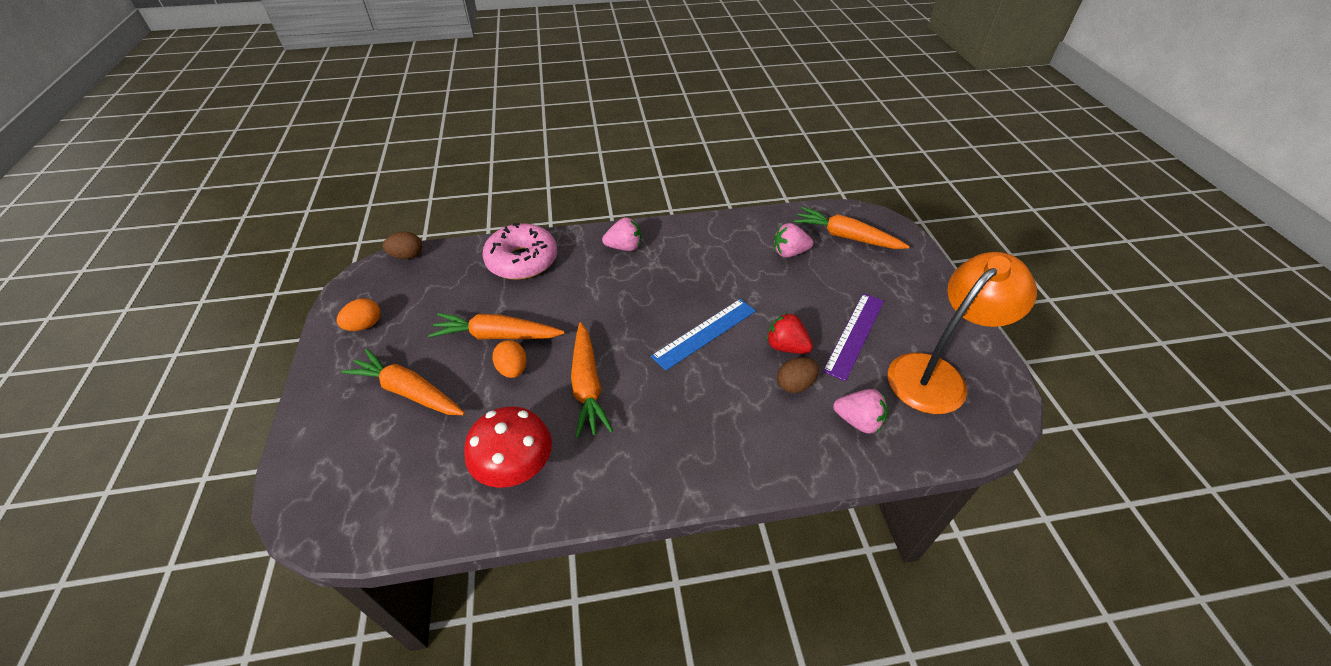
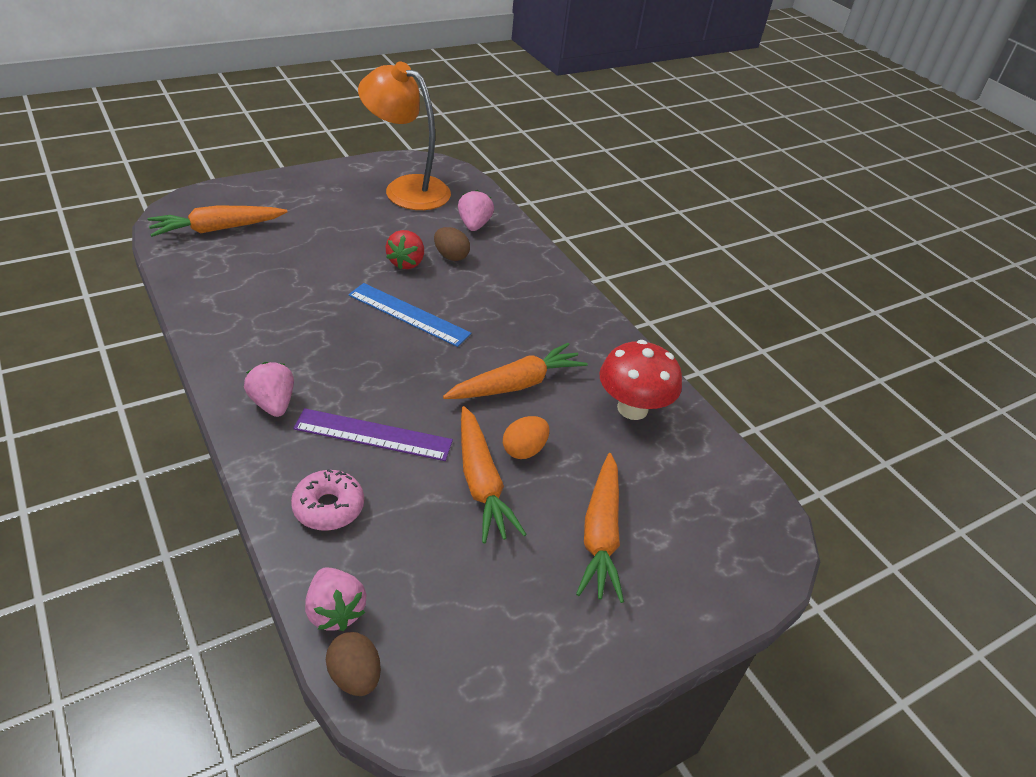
camera: 115 degrees left, 5 degrees down
orange egg [337,298,380,331] -> none
pink donut [482,223,557,280] -> pink donut [291,469,364,531], size x0.62
pink strawberry [774,223,813,258] -> pink strawberry moved to [305,567,366,631]
orange carrot [794,207,910,249] -> orange carrot turned 60 degrees clockwise [147,205,287,237]
purple ruler [823,293,884,381] -> purple ruler moved to [293,408,453,461]

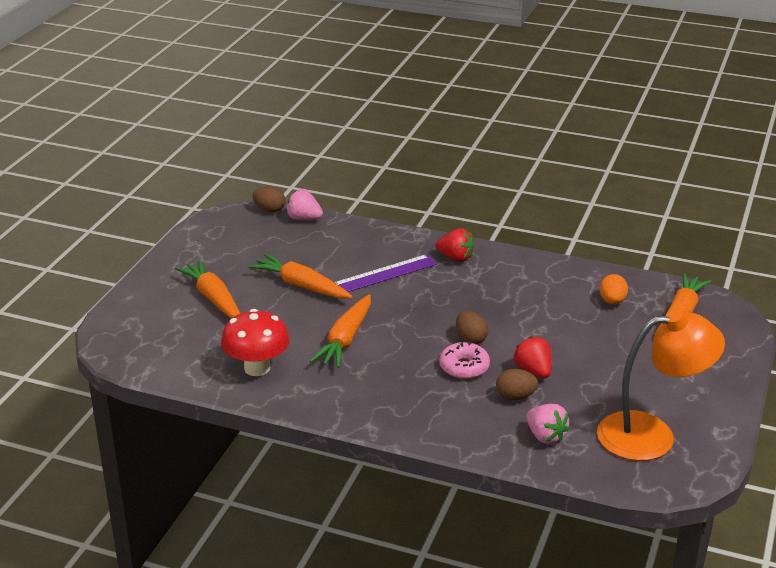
camera: 145 degrees right, 10 degrees down
pink strawberry [244,362,294,417] -> red strawberry [435,228,474,262]
pink donut [291,469,364,531] -> pink donut moved to [439,342,490,379]
blue ruler [348,283,471,347] -> brown egg [456,311,488,344]
orange egg [503,416,550,459] -> orange egg moved to [599,274,628,305]

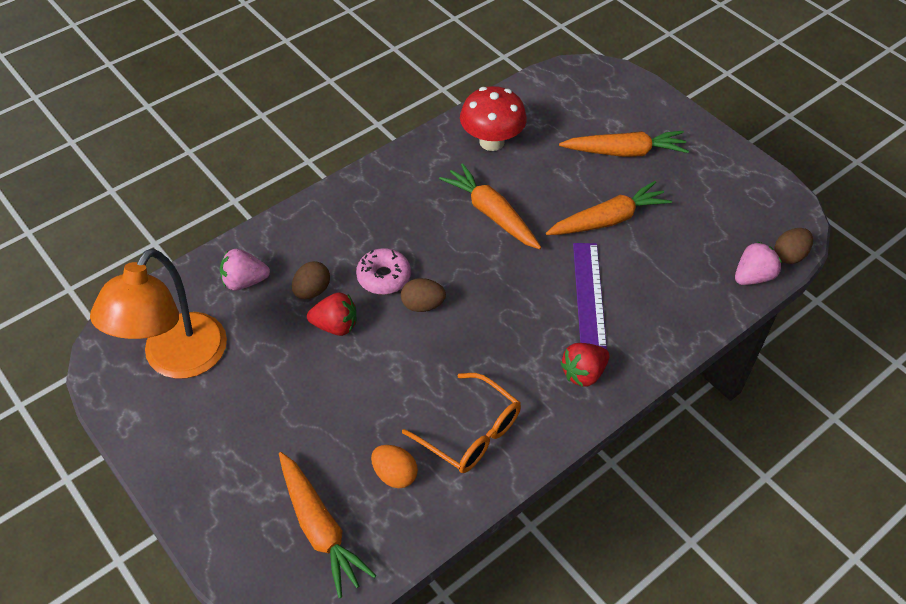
camera: 120 degrees right, 20 degrees up
none -> orange glasses [402,373,521,473]

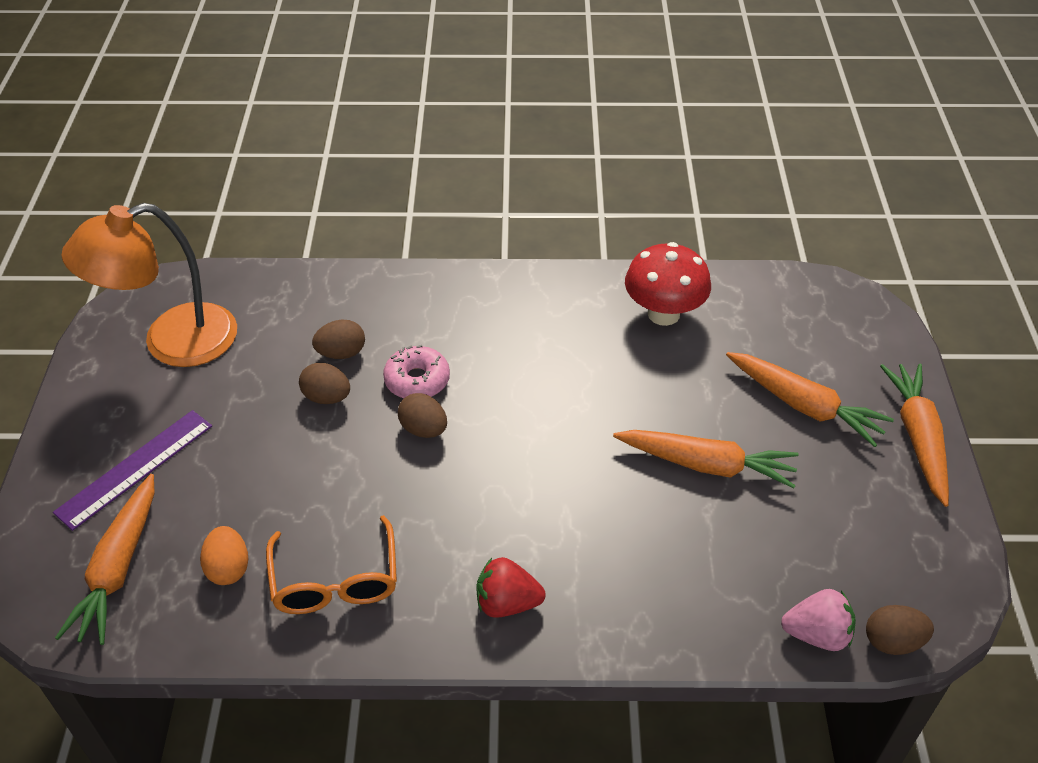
camera: 40 degrees right, 5 degrees down
pink strawberry [220,249,270,291] -> none
red strawberry [307,292,356,336] -> brown egg [299,363,350,404]
orange carrot [439,163,541,249] -> orange carrot moved to [880,363,949,507]
purple ruler [573,243,607,350] -> purple ruler moved to [53,410,212,531]

